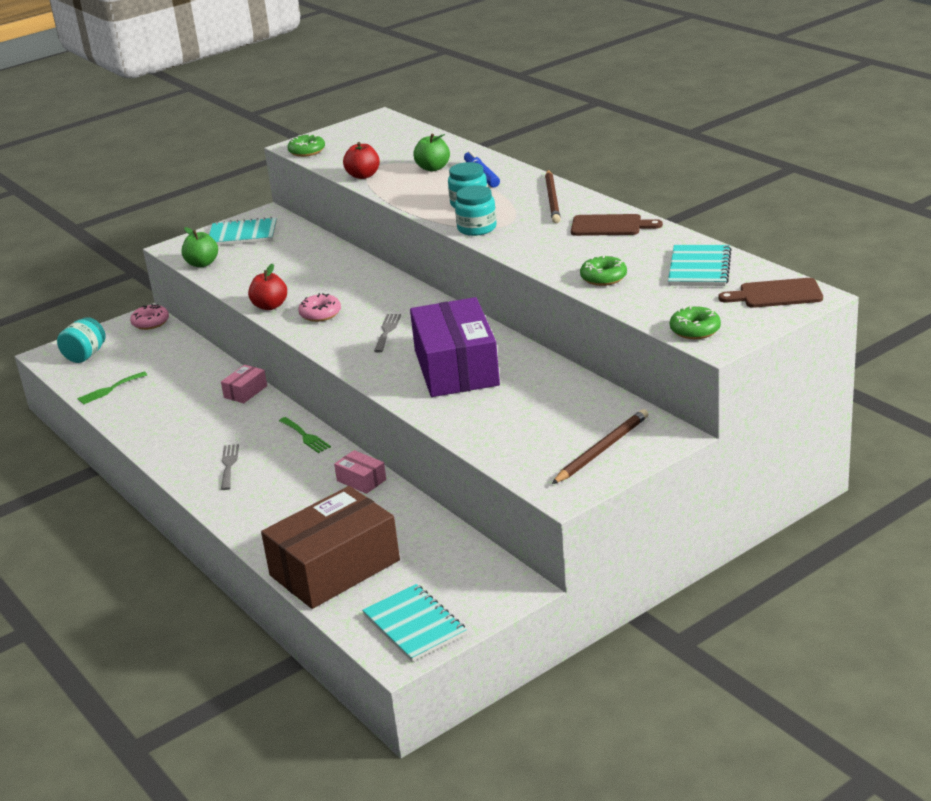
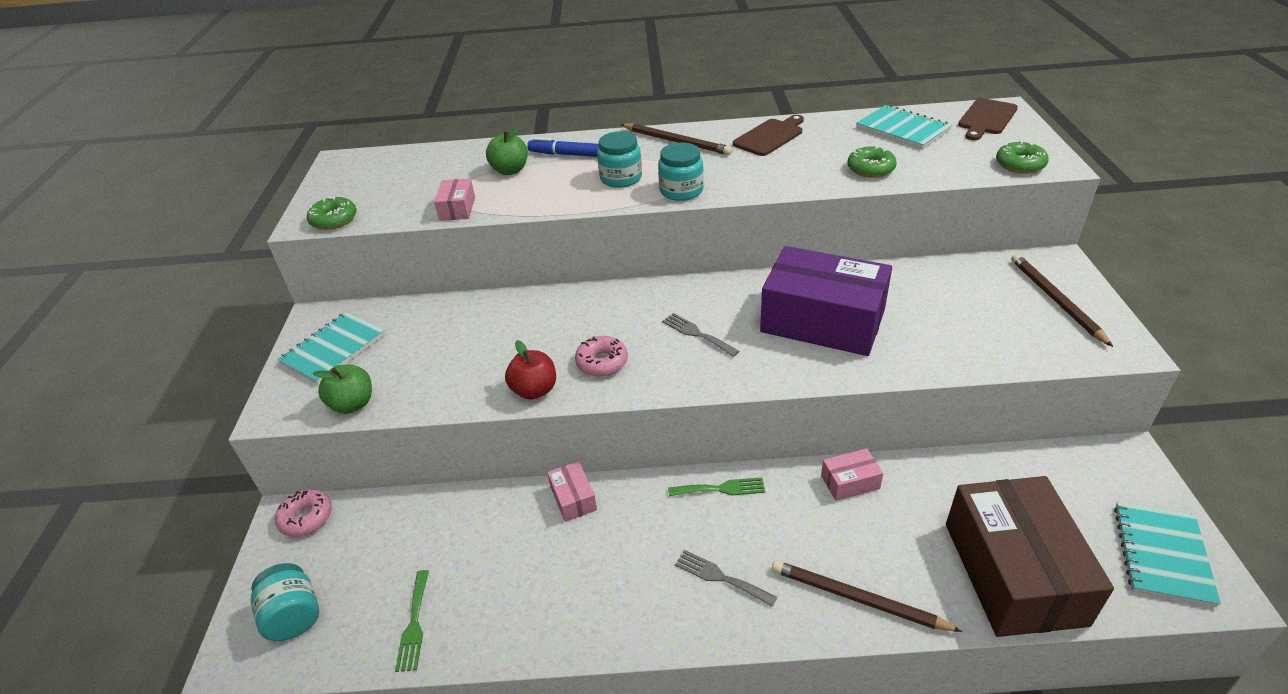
camera: 55 degrees left, 10 degrees up
red apple [343,142,380,179] -> pink box [434,179,475,221]
turquoise notebook [362,584,467,662] -> turquoise notebook turned 75 degrees counterclockwise [1114,501,1221,607]
none -> brown pencil [772,560,962,632]

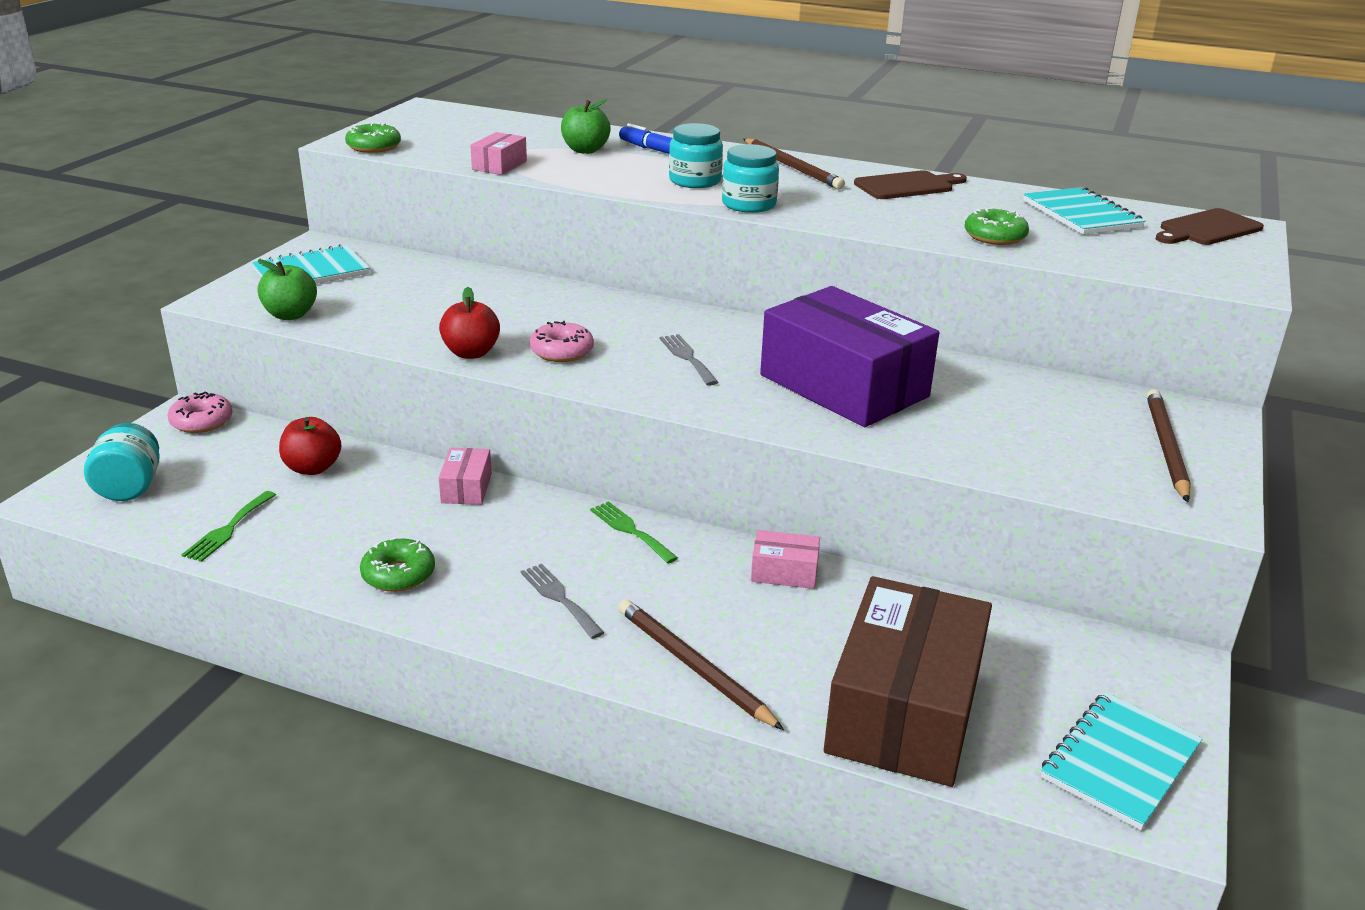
camera: 20 degrees right, 10 degrees down
green fork [668,477,765,496] -> green fork turned 150 degrees counterclockwise [590,501,678,563]
green donut [996,140,1049,174] -> green donut moved to [360,537,435,592]
none -> red apple [279,417,341,475]

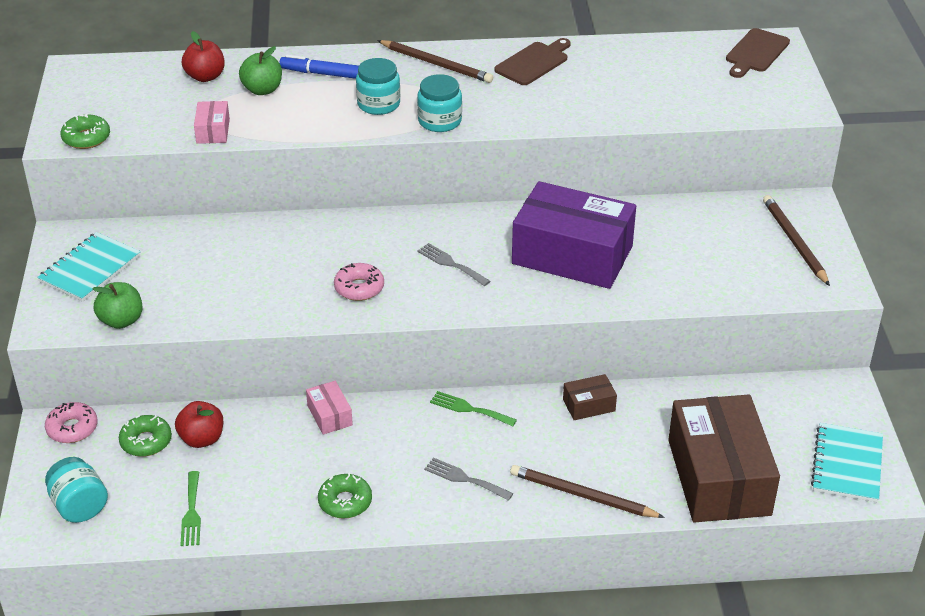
camera: 25 degrees left, 10 degrees up
red apple [439,287,500,359] -> red apple moved to [182,31,225,82]
pink box [751,530,820,589] -> brown box [563,374,617,420]
green donut [965,207,1029,245] -> green donut moved to [119,415,172,457]
turquoise notebook [1023,187,1146,235] -> none

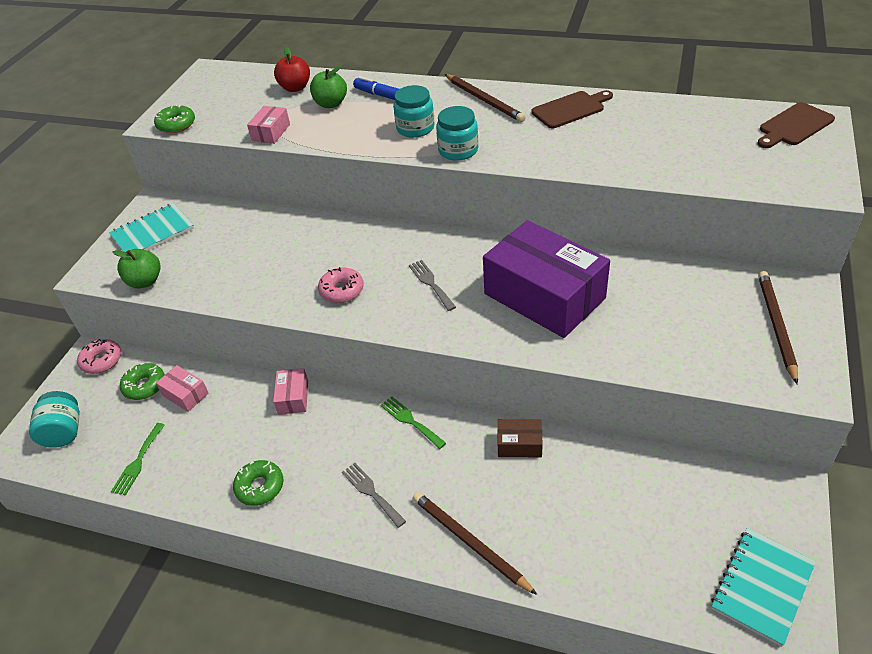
camera: 25 degrees right, 5 degrees up
red apple [175,401,223,448] -> pink box [156,365,209,412]
brown box [668,394,780,523] -> none

